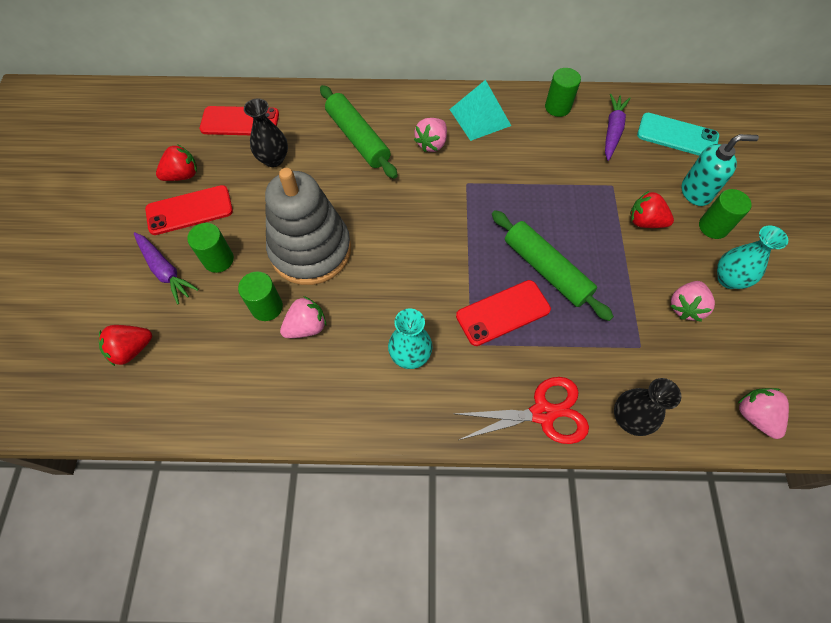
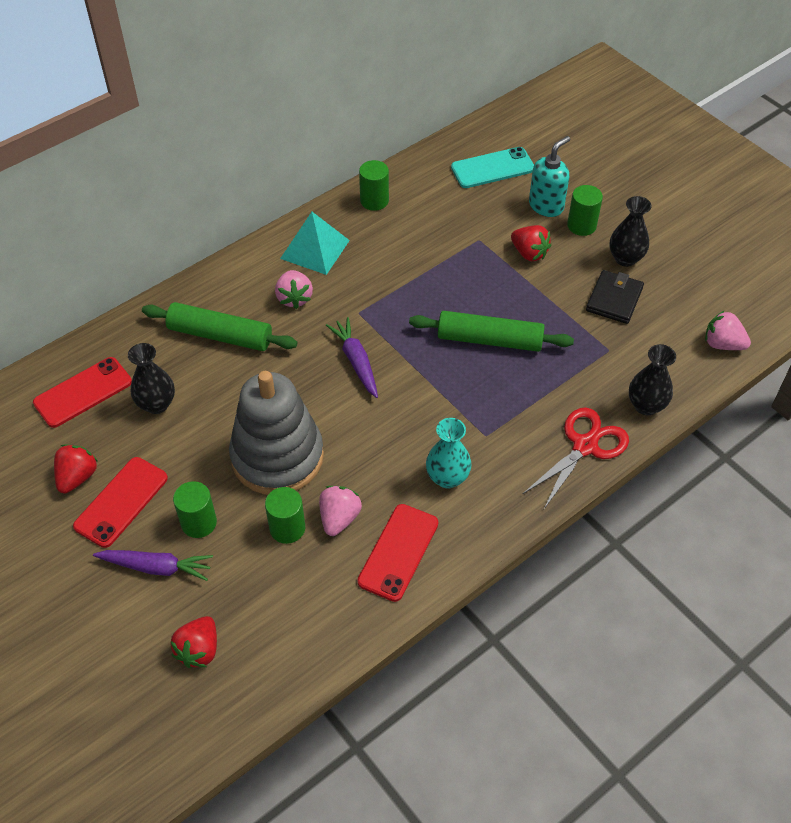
camera: 40 degrees left, 10 degrees down
red phone [456,280,551,346] -> red phone moved to [357,504,438,602]
purple carrot [605,94,630,161] -> purple carrot moved to [326,317,378,398]
red strawberry [630,191,674,228] -> red strawberry turned 120 degrees counterclockwise [511,225,551,261]
pink strawberry [671,281,715,322] -> black wallet [586,270,644,324]
turquoise vase [717,225,788,289] -> black vase [610,196,652,267]

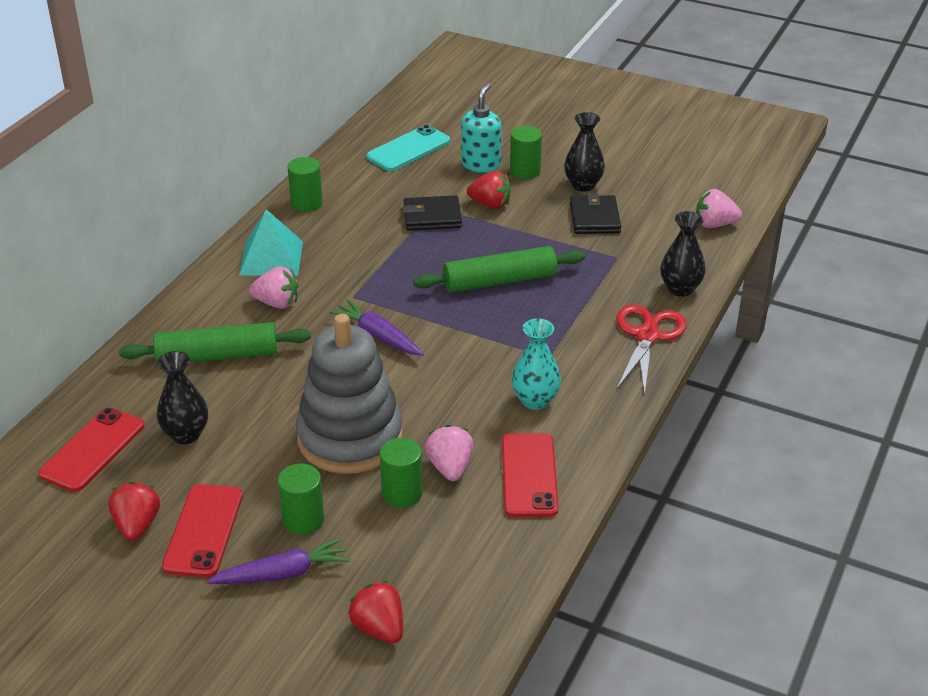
camera: 25 degrees left, 15 degrees down
red strawberry [170,616,217,668] -> red strawberry turned 150 degrees clockwise [348,581,403,643]
pink strawberry [275,270,313,309] -> pink strawberry turned 45 degrees counterclockwise [249,266,298,309]
none -> black wallet [403,195,462,230]

